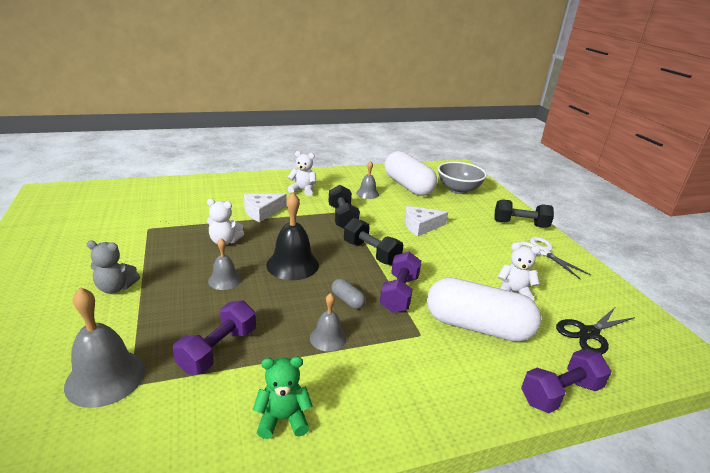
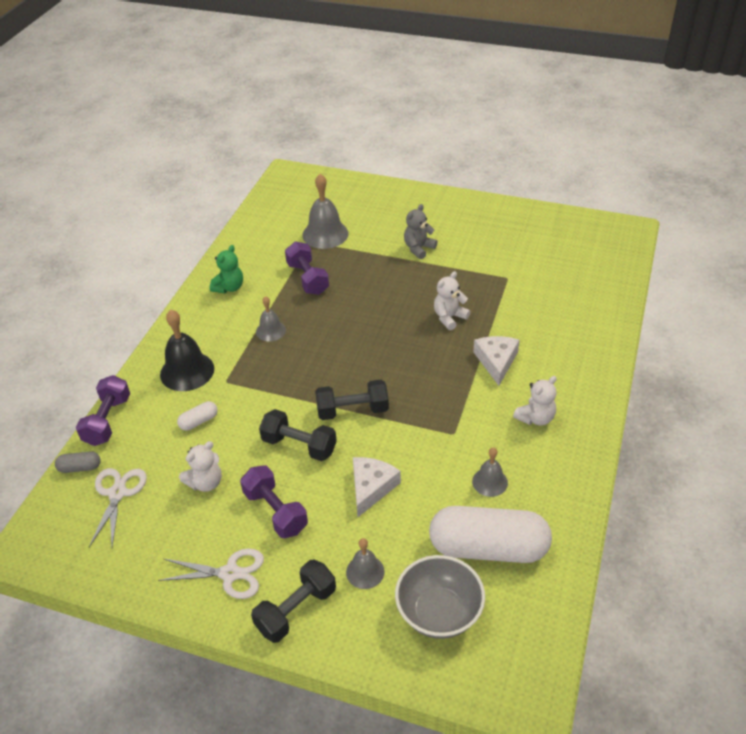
camera: 130 degrees right, 15 degrees up
grey bell [208,238,241,290] -> grey bell moved to [346,538,385,589]
black bell [266,193,319,280] -> black bell moved to [160,310,214,391]
black dumbbell [328,185,360,228] -> black dumbbell moved to [259,409,337,461]
grey capsule [331,279,366,309] -> grey capsule moved to [55,451,101,473]
purple dumbbell [380,252,422,313] -> purple dumbbell moved to [240,465,308,538]
white capsule [427,277,541,342] -> white capsule [177,401,218,430], size x0.41
black scissors [556,308,635,354] -> white scissors [89,468,147,547]

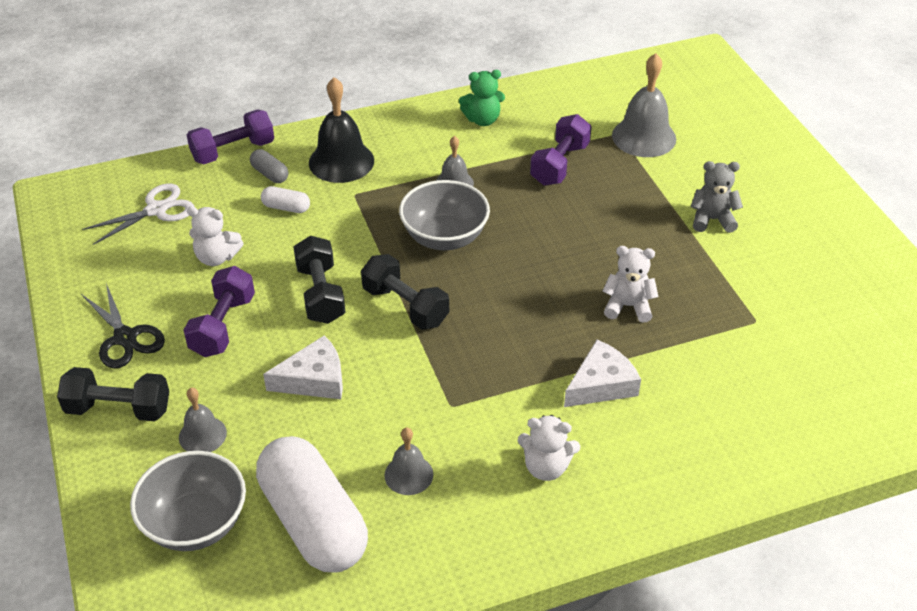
camera: 50 degrees right, 0 degrees up
grey capsule [55,451,101,473] -> grey capsule moved to [250,149,288,183]
white scissors [158,548,264,599] -> black scissors [81,283,165,369]
none -> grey bowl [399,180,490,250]

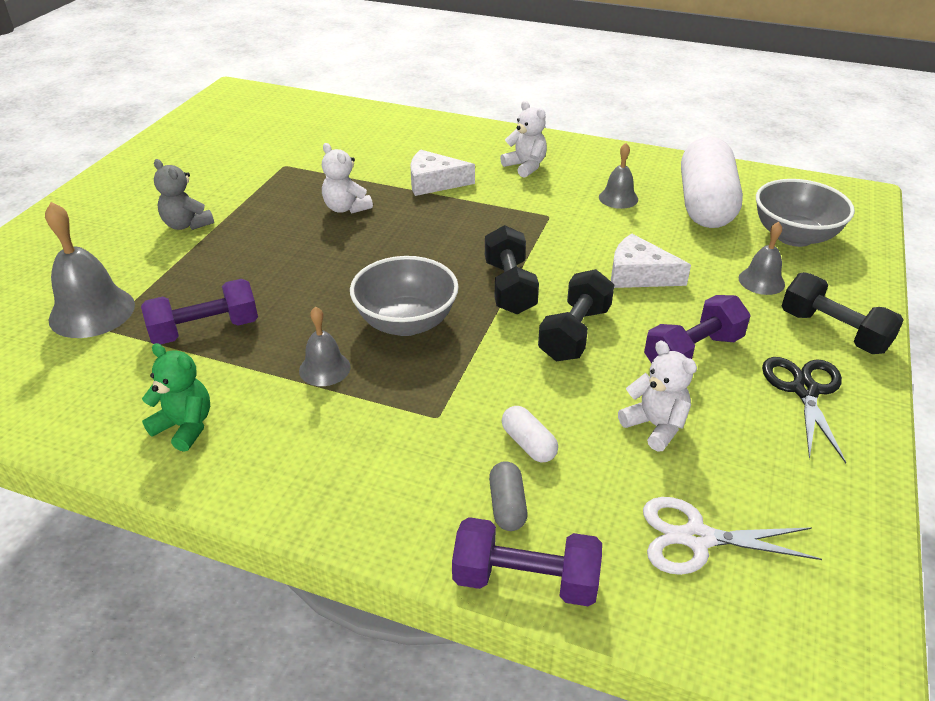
camera: 140 degrees left, 5 degrees down
black bell [309,77,374,183] -> none

